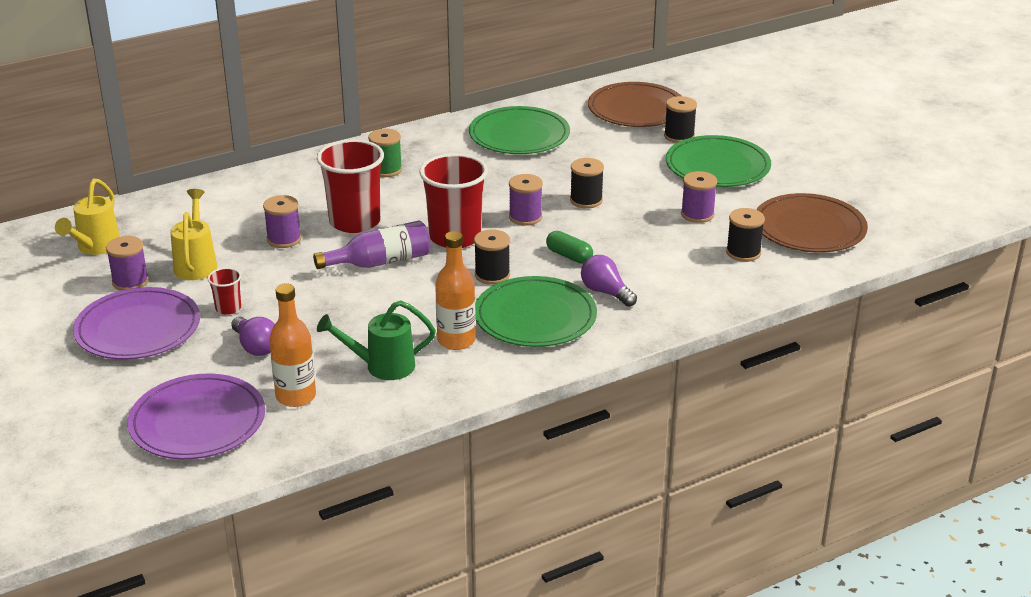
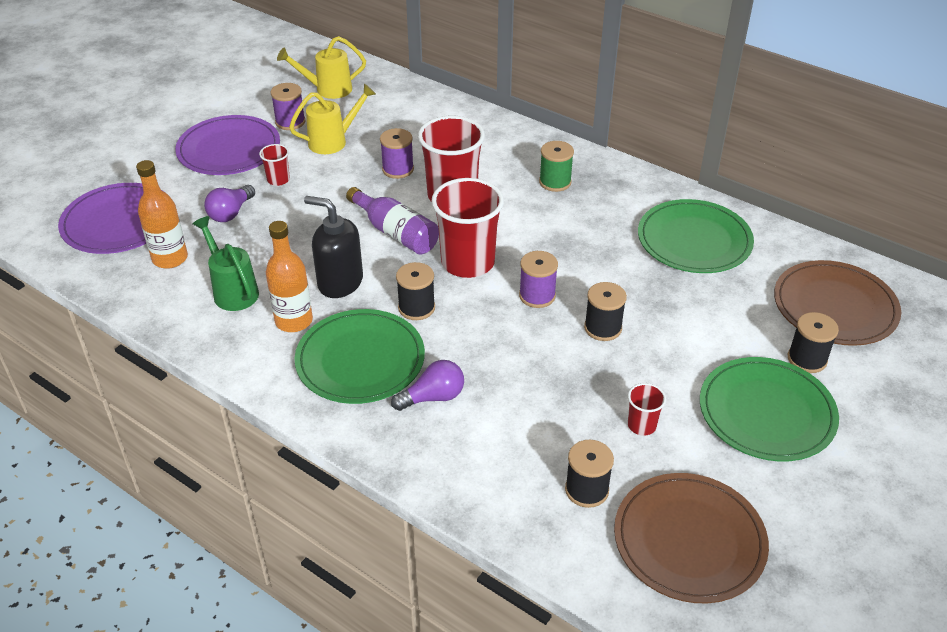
camera: 65 degrees right, 10 degrees up
green capsule [546,231,593,264] -> none
purple light bulb [581,255,637,307] -> purple light bulb turned 45 degrees clockwise [391,360,464,411]
purple spool [681,171,717,223] -> red cup [628,383,666,436]
none -> black soap dispenser [304,196,363,298]

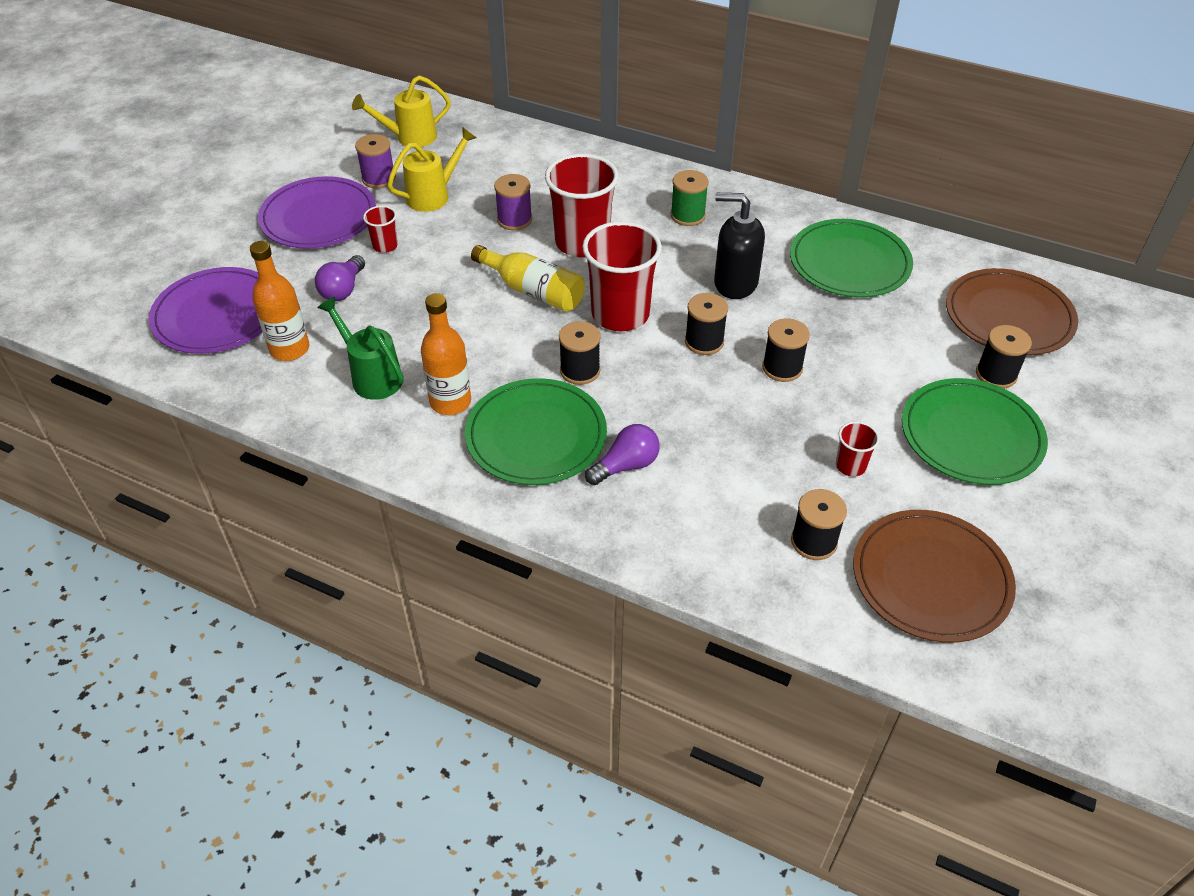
camera: 10 degrees left, 5 degrees up
black soap dispenser [304,196,363,298] -> black soap dispenser moved to [714,193,765,299]
purple bottle [346,187,439,255] -> yellow bottle [471,245,585,312]
purple spool [519,251,558,308] -> black spool [685,293,728,355]

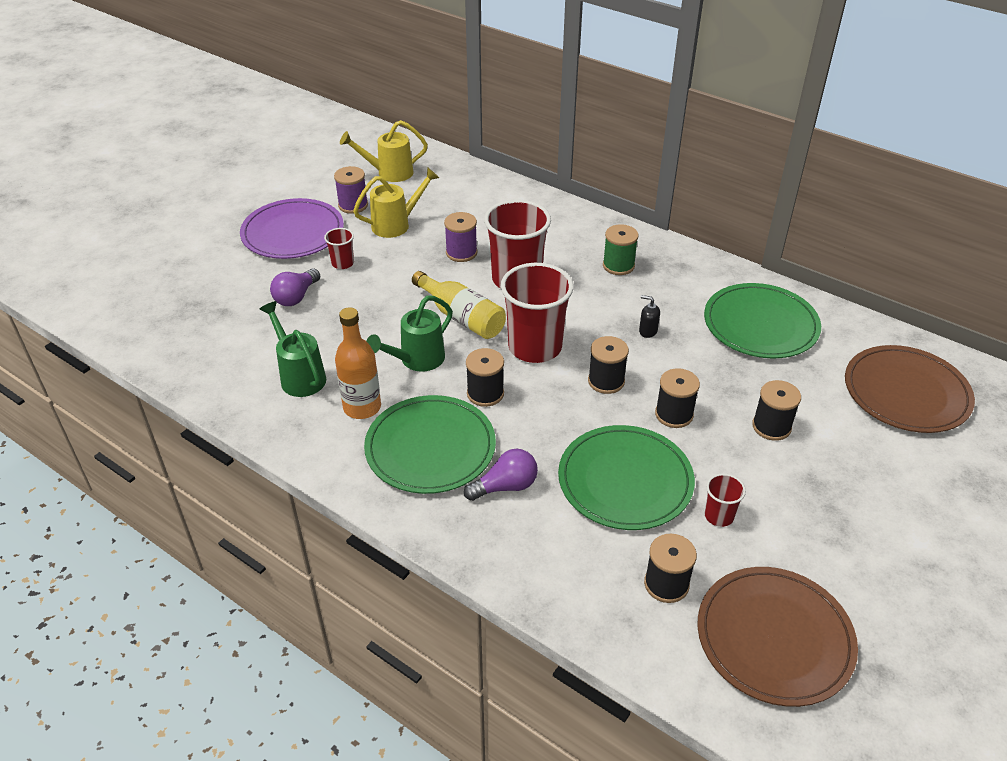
camera: 10 degrees right, 5 degrees down
purple plate [149,267,262,354] -> none
orange bottle [250,241,309,361] -> none
black soap dispenser [714,193,765,299] -> black soap dispenser [639,295,660,338], size x0.44
green plate [902,378,1048,485] -> green plate moved to [558,425,695,530]
black spool [976,325,1032,389] -> black spool moved to [752,380,801,441]
none -> green watering can [366,295,453,372]

